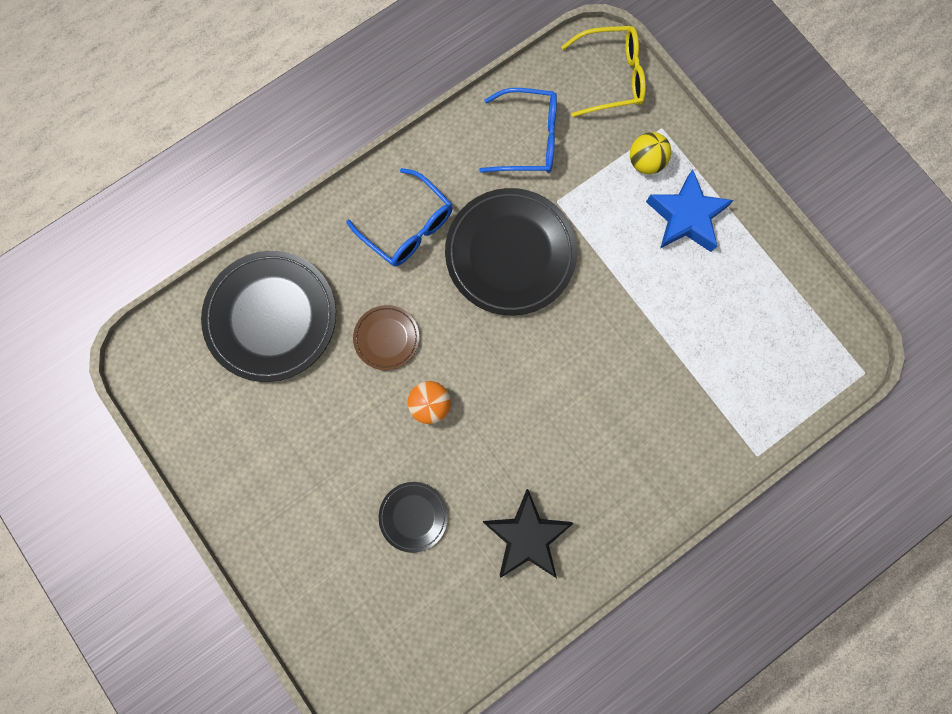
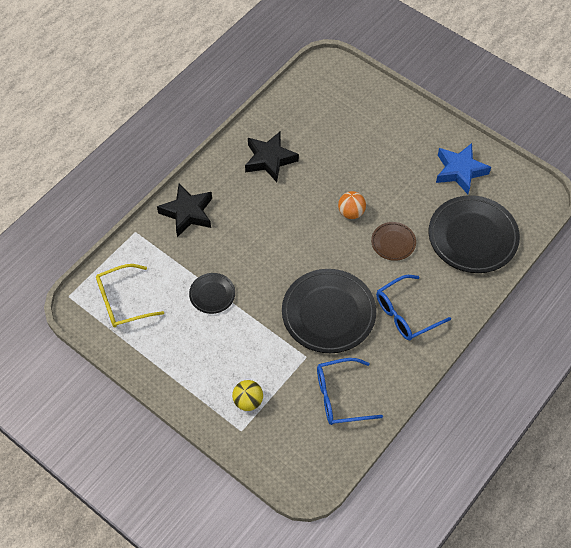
camera: 165 degrees right, 20 degrees down
blue glasses [346,168,453,267] -> blue glasses turned 60 degrees counterclockwise [376,275,451,340]
black plate [379,482,448,553] -> black plate moved to [189,273,235,314]
yellow glasses [561,26,646,117] -> yellow glasses moved to [96,264,164,328]
blue star [646,169,734,252] -> blue star moved to [436,143,491,194]
none -> black star [157,183,212,237]

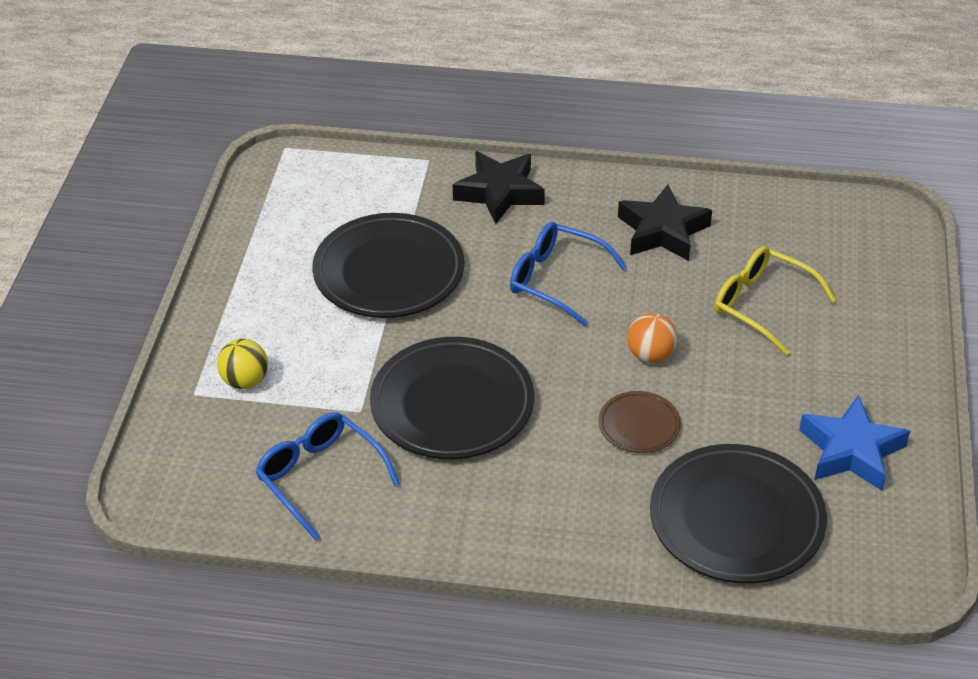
camera: 60 degrees right, 15 degrees down
yellow glasses [96,264,164,328] -> yellow glasses moved to [715,246,837,356]
black plate [189,273,235,314] -> black plate [312,213,464,318], size x2.02
blue glasses [376,275,451,340] -> blue glasses moved to [510,222,627,326]

